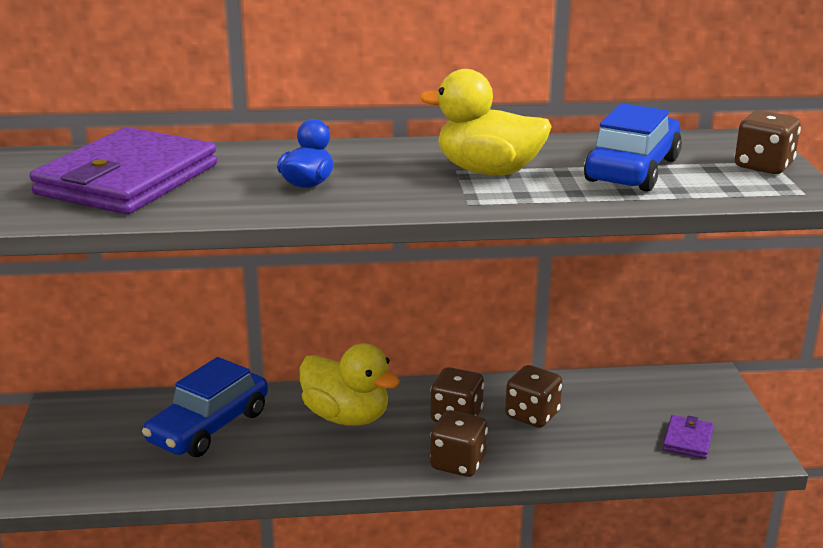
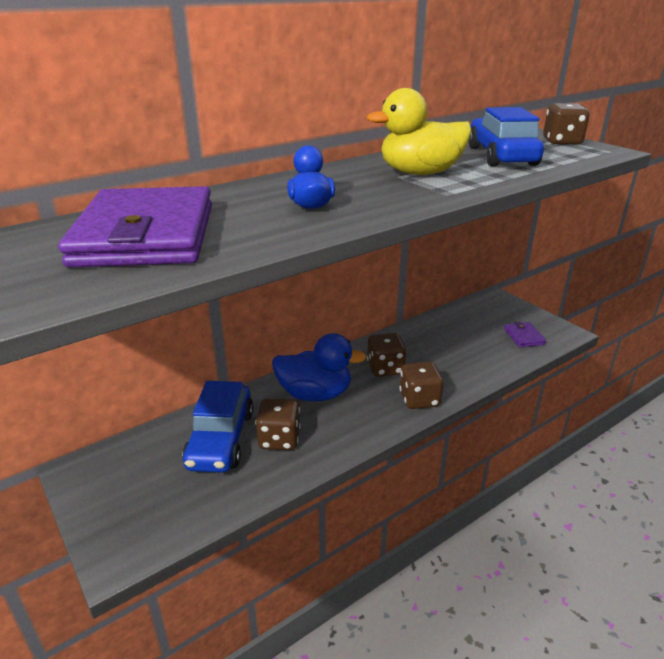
camera: 30 degrees left, 5 degrees up
yellow duck [300,344,400,426] -> blue duck [272,333,367,401]
brown dice [505,365,562,428] -> brown dice moved to [256,398,301,450]

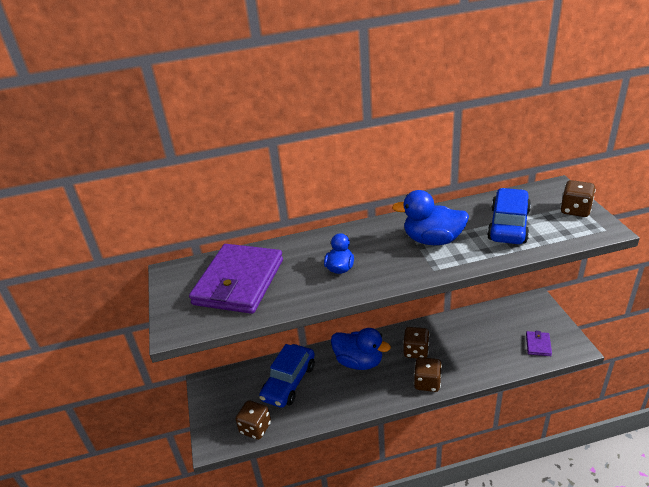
camera: 25 degrees right, 5 degrees up
brown dice [256,398,301,450] -> brown dice moved to [235,400,271,440]
yellow duck [367,88,472,175] -> blue duck [392,190,469,245]

